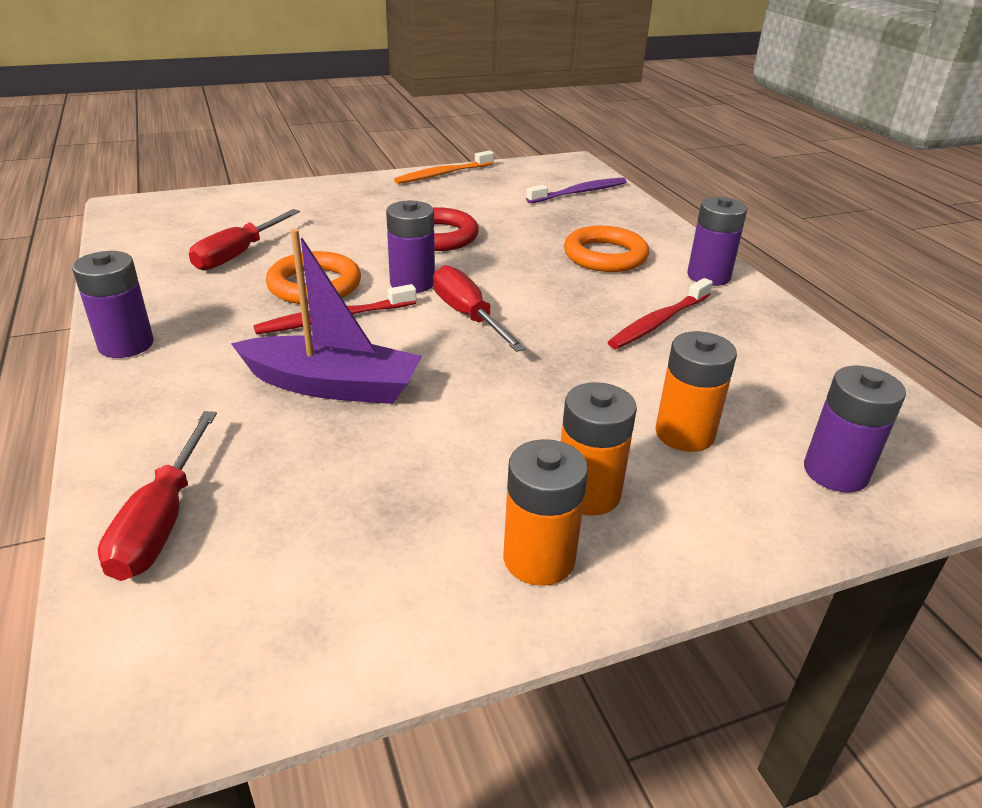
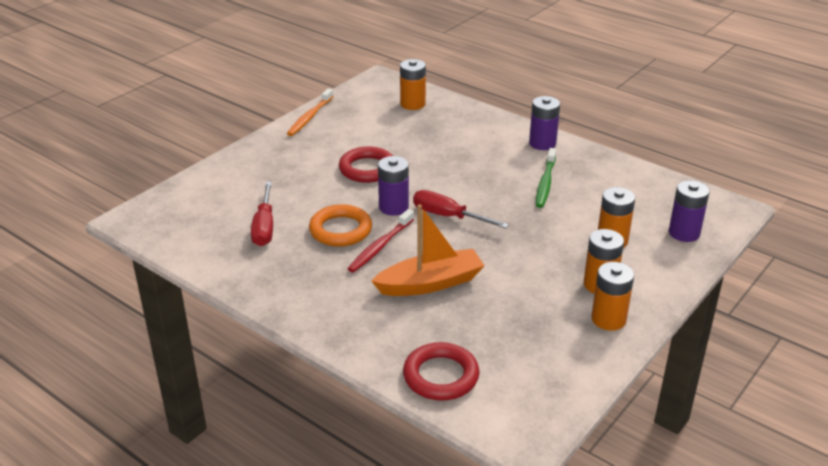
camera: 30 degrees left, 0 degrees up
purple battery [72,251,154,358] -> none
red screwdriver [98,411,217,581] -> red ring [403,342,479,401]
purple boat [231,229,422,404] -> orange boat [371,204,485,296]
purple toothbrush [526,178,627,203] -> orange battery [400,59,426,110]
orange ring [564,226,649,272] -> none
red toothbrush [608,278,713,349] -> green toothbrush [536,148,556,208]

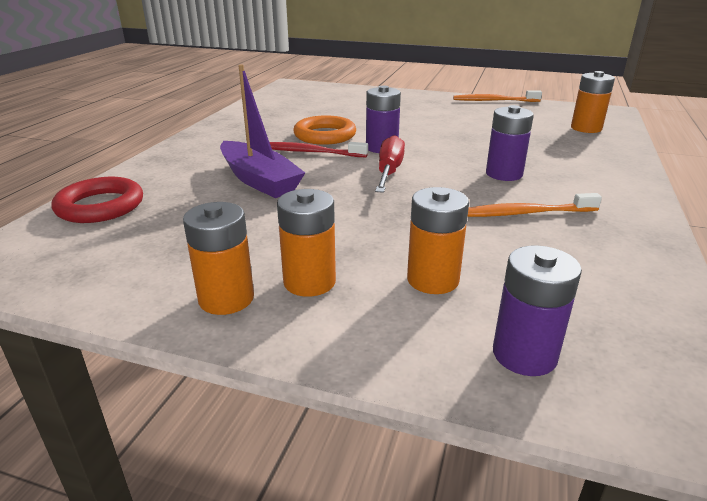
camera: 70 degrees right, 5 degrees down
red screwdriver [251,182,273,246] -> none
red ring [339,147,393,183] -> none
orange boat [371,204,485,296] -> purple boat [220,65,305,198]
purple battery [529,96,560,150] -> purple battery moved to [486,105,534,181]
green toothbrush [536,148,556,208] -> orange toothbrush [468,193,602,217]

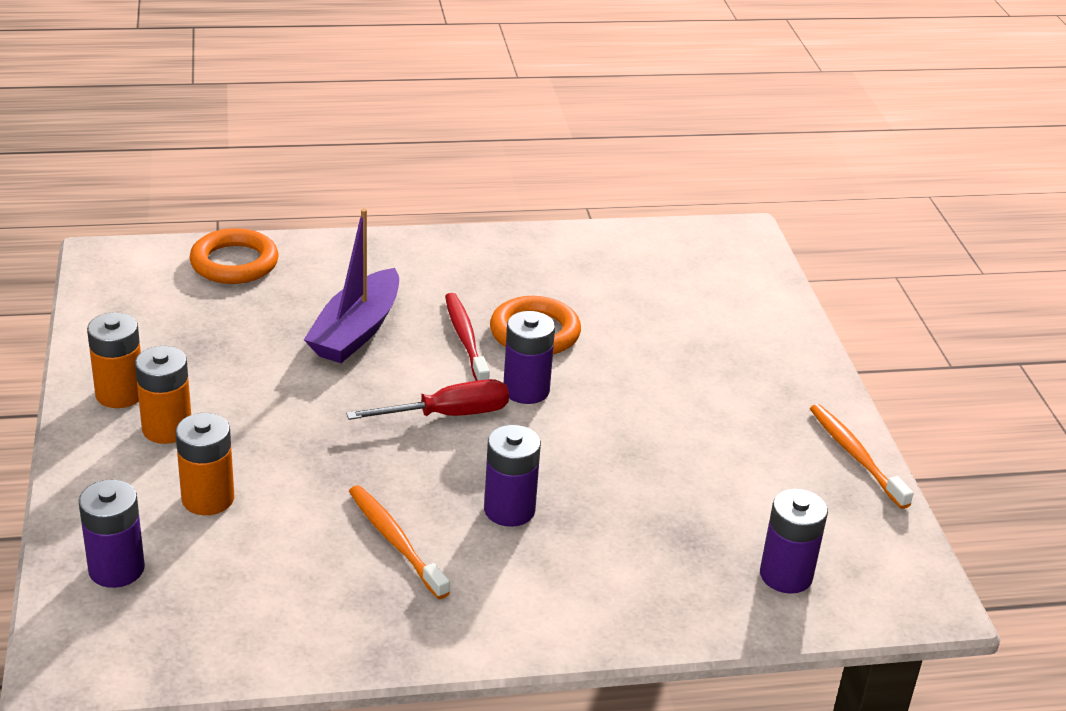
camera: 60 degrees right, 5 degrees up
red ring [52,177,143,223] -> orange ring [190,228,279,284]
orange battery [571,71,615,133] -> purple battery [760,489,828,594]

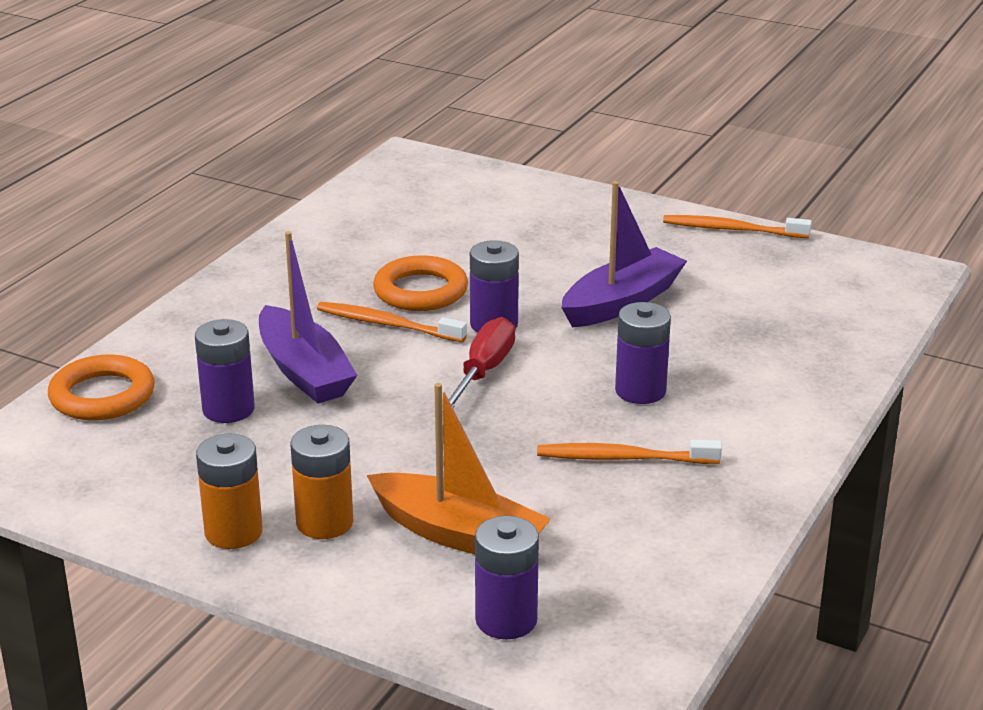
camera: 50 degrees left, 5 degrees down
orange battery [175,413,234,515] -> orange boat [367,383,551,554]
red toothbrush [445,293,490,381] -> orange toothbrush [317,302,467,342]
purple battery [760,489,828,594] -> purple battery moved to [195,319,255,423]
none -> purple boat [561,181,687,327]

